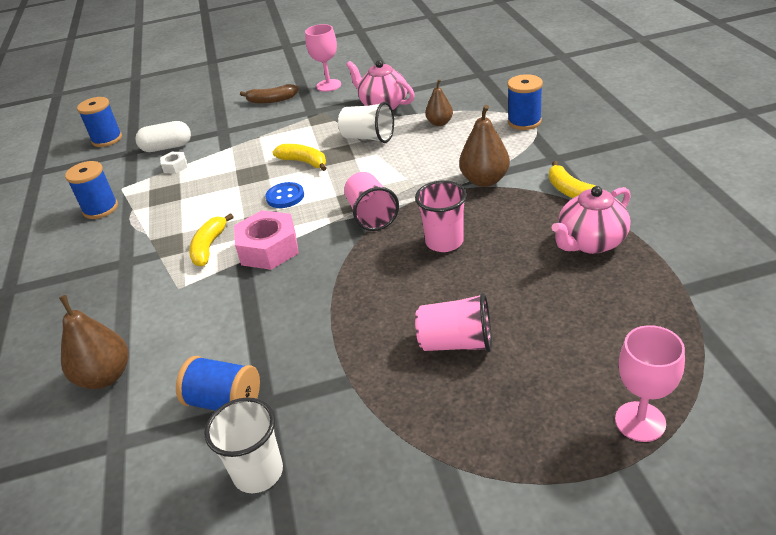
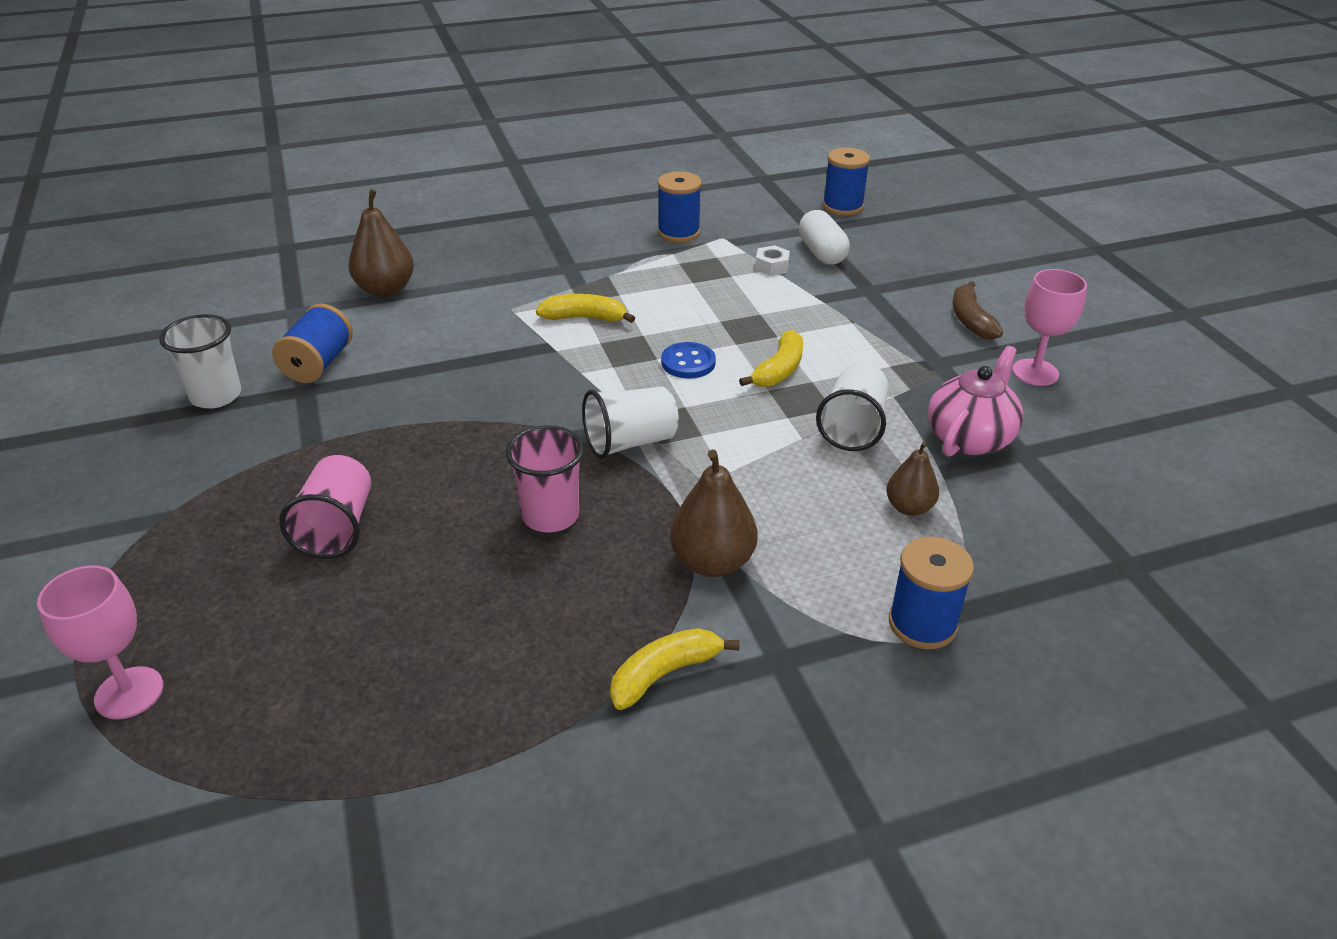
camera: 80 degrees right, 0 degrees up
pink nut [234,210,299,270] -> none
pink cup [344,172,399,231] -> white cup [582,386,679,459]
pink teapot [552,186,631,254] -> none

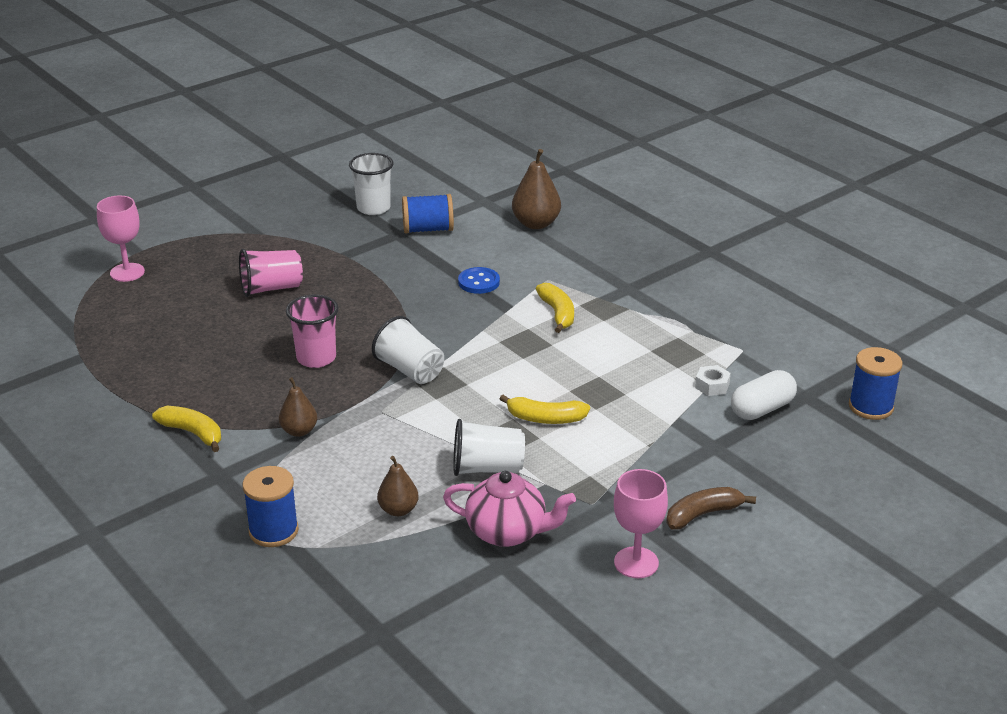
camera: 70 degrees right, 5 degrees down
blue spool [658,171,702,242] -> none
blue button [661,342,716,378] -> blue button moved to [458,267,500,294]
brown pear [670,449,758,577] -> brown pear [279,377,317,437], size x0.63

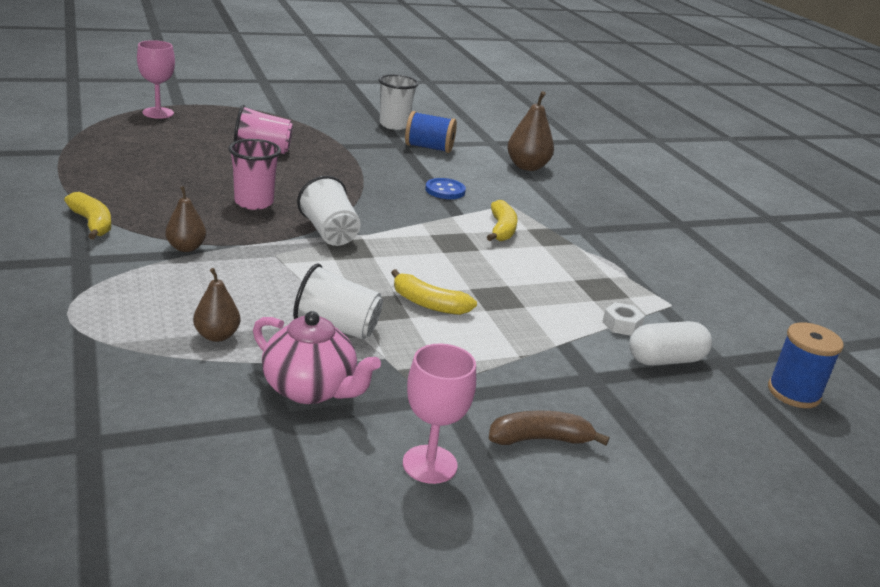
camera: 15 degrees right, 5 degrees down
blue spool [242,466,299,547] -> none

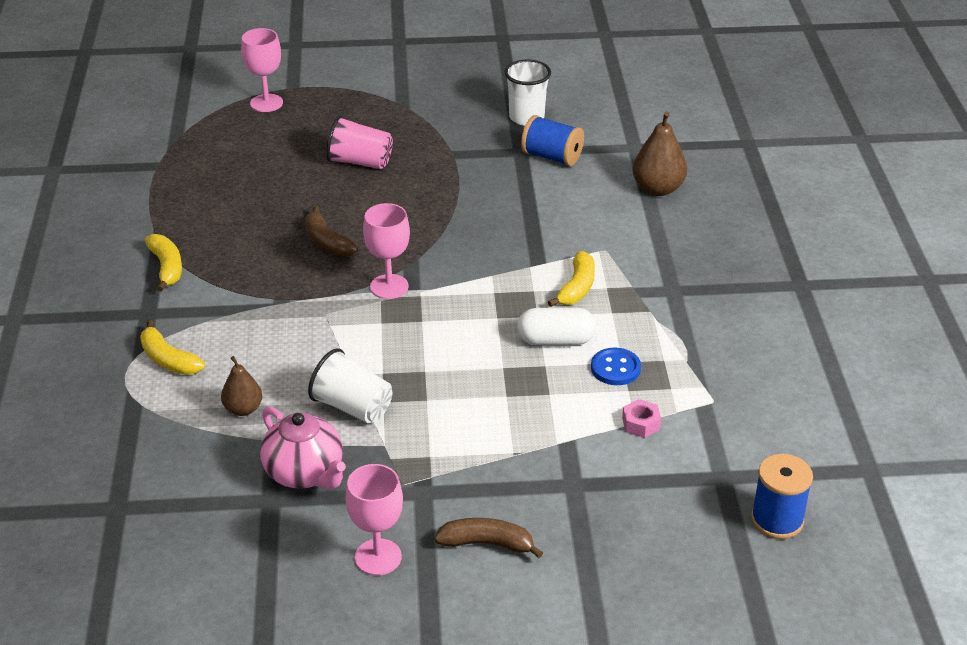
camera: 20 degrees right, 10 degrees up
brown pear [165,186,206,252] -> none
pink cup [228,139,281,210] -> brown banana [305,206,358,257]
white cup [297,176,361,246] -> pink goblet [363,203,410,299]
yellow banana [391,269,477,315] -> yellow banana moved to [140,320,205,375]
blue button [425,178,466,199] -> blue button moved to [591,348,641,385]
white nut [602,302,645,336] -> pink nut [622,399,661,438]
white capsule [629,321,712,366] -> white capsule moved to [517,308,596,345]

